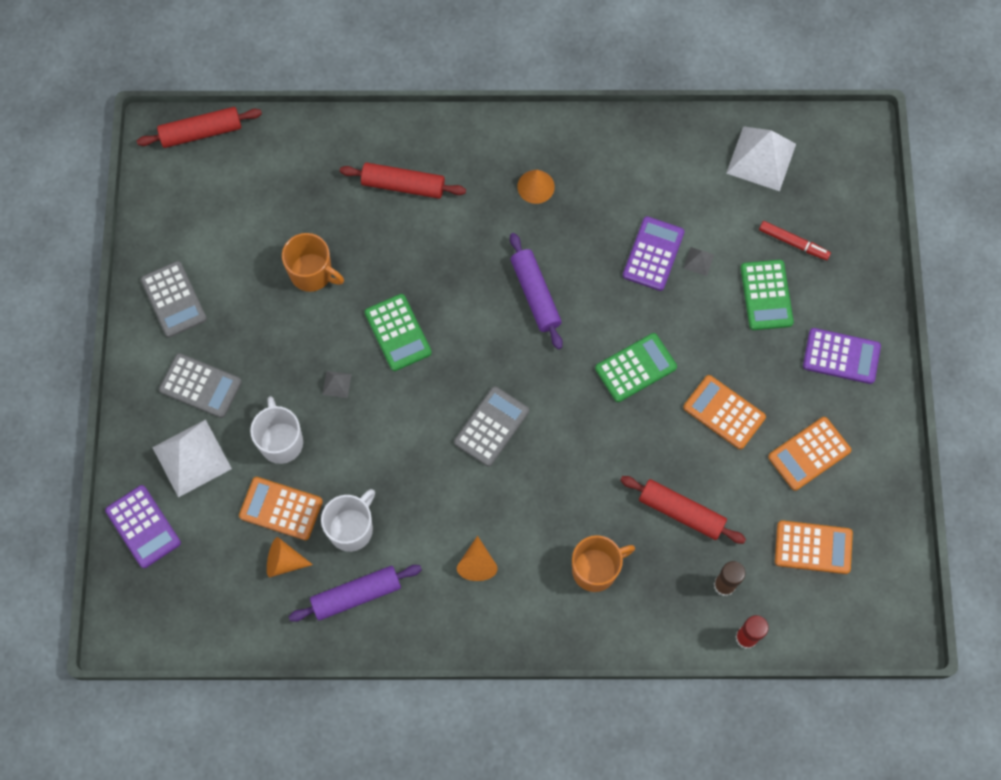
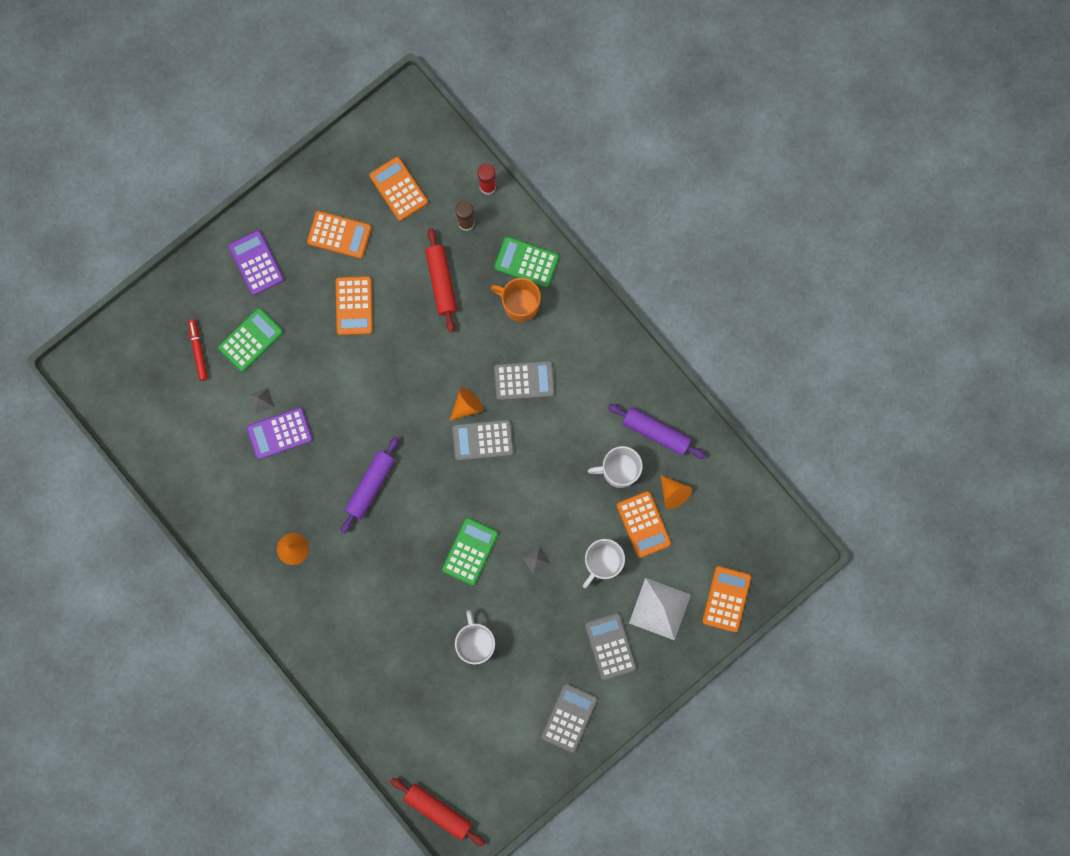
camera: 130 degrees left, 10 degrees up
purple calculator [105,485,181,568] -> orange calculator [702,566,751,632]
orange mug [282,233,344,292] -> white mug [455,610,495,664]
red rolling pin [340,162,466,199] -> none
orange cone [457,536,498,581] -> orange cone moved to [450,388,483,421]
green calculator [595,333,677,402] -> green calculator moved to [494,236,559,287]
white pyramid [726,126,796,191] -> none
none -> grey calculator [494,360,555,400]

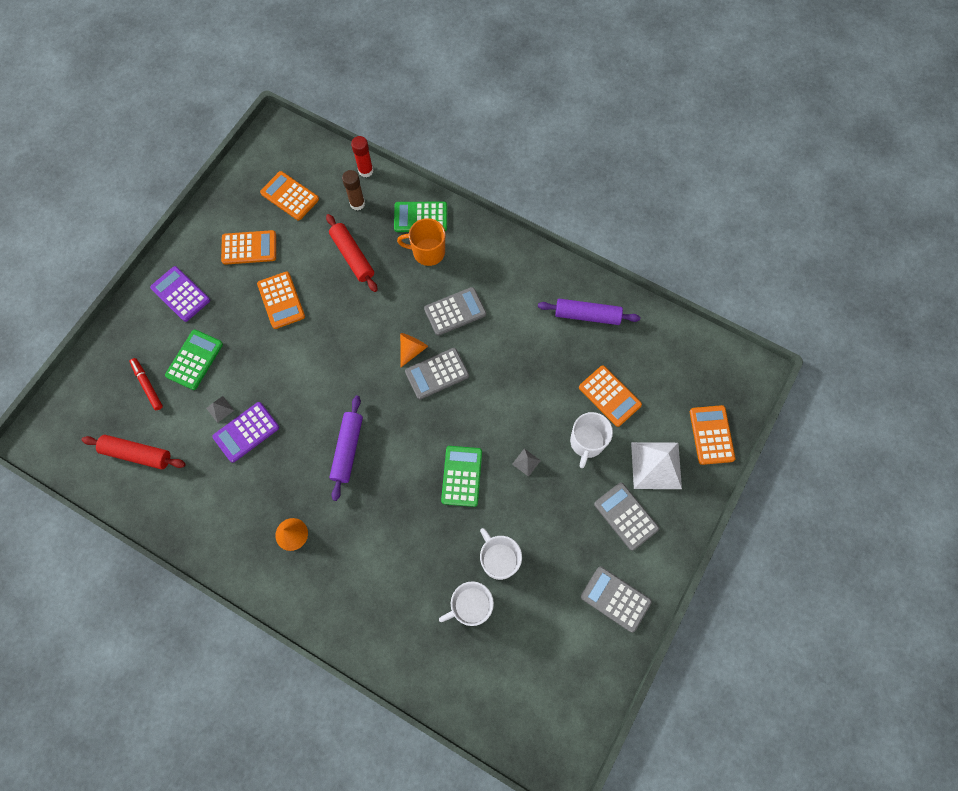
camera: 20 degrees left, 10 degrees down
red rolling pin [390,778,485,846] -> red rolling pin moved to [82,435,186,469]
grey calculator [541,683,598,753] -> grey calculator turned 60 degrees counterclockwise [581,567,652,632]
white mug [588,446,643,488] -> white mug moved to [439,581,494,626]
orange cone [661,475,692,509] -> none

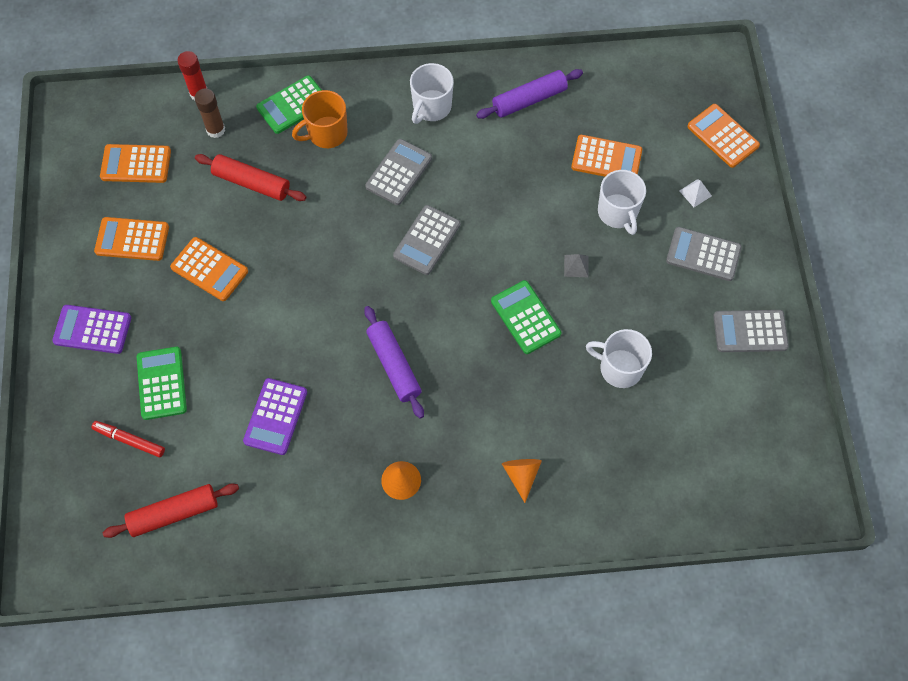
camera: 35 degrees left, 5 degrees down
grey pyramid [206,396,234,423] -> none
orange calculator [221,230,276,265] -> orange calculator turned 135 degrees counterclockwise [94,217,169,261]
orange cone [400,333,428,367] -> orange cone moved to [502,459,542,503]
white mug [439,581,494,626] -> white mug moved to [410,63,454,124]
white pyramid [631,442,682,489] -> white pyramid [680,179,712,207], size x0.43

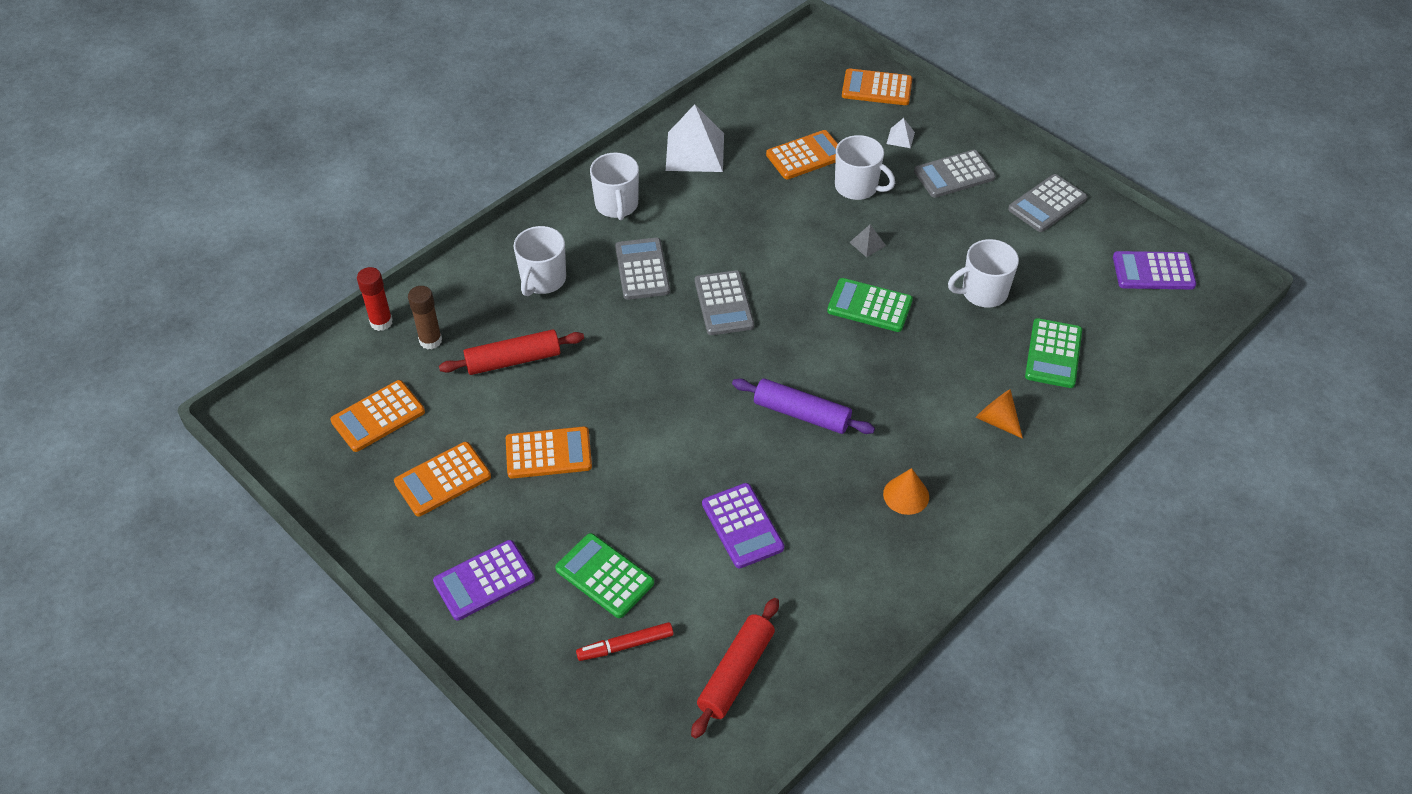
camera: 40 degrees left, 15 degrees down
green calculator [256,75,321,134] -> green calculator moved to [1025,318,1082,388]
orange mug [292,90,348,148] -> white mug [514,226,566,296]
purple rolling pin [476,69,583,119] -> white pyramid [666,104,724,172]
none -> purple calculator [1113,251,1196,289]

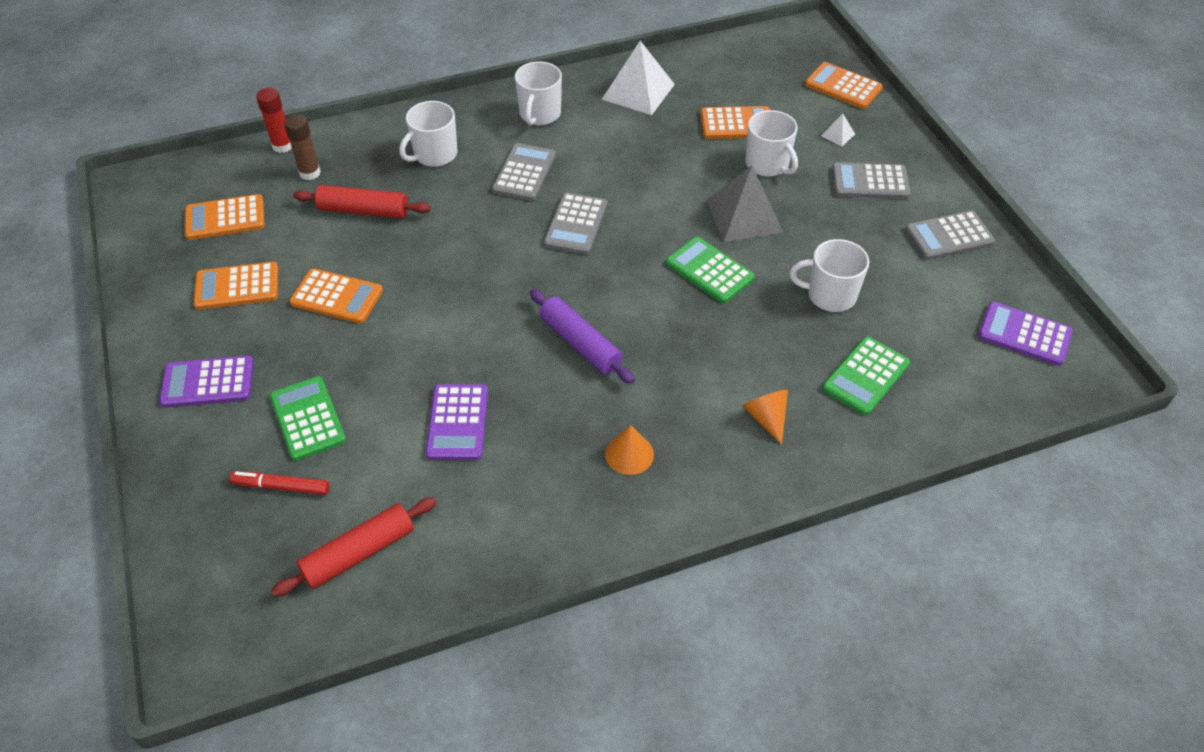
camera: 25 degrees right, 0 degrees up
grey pyramid [849,224,886,257] -> grey pyramid [707,165,784,242], size x2.30

